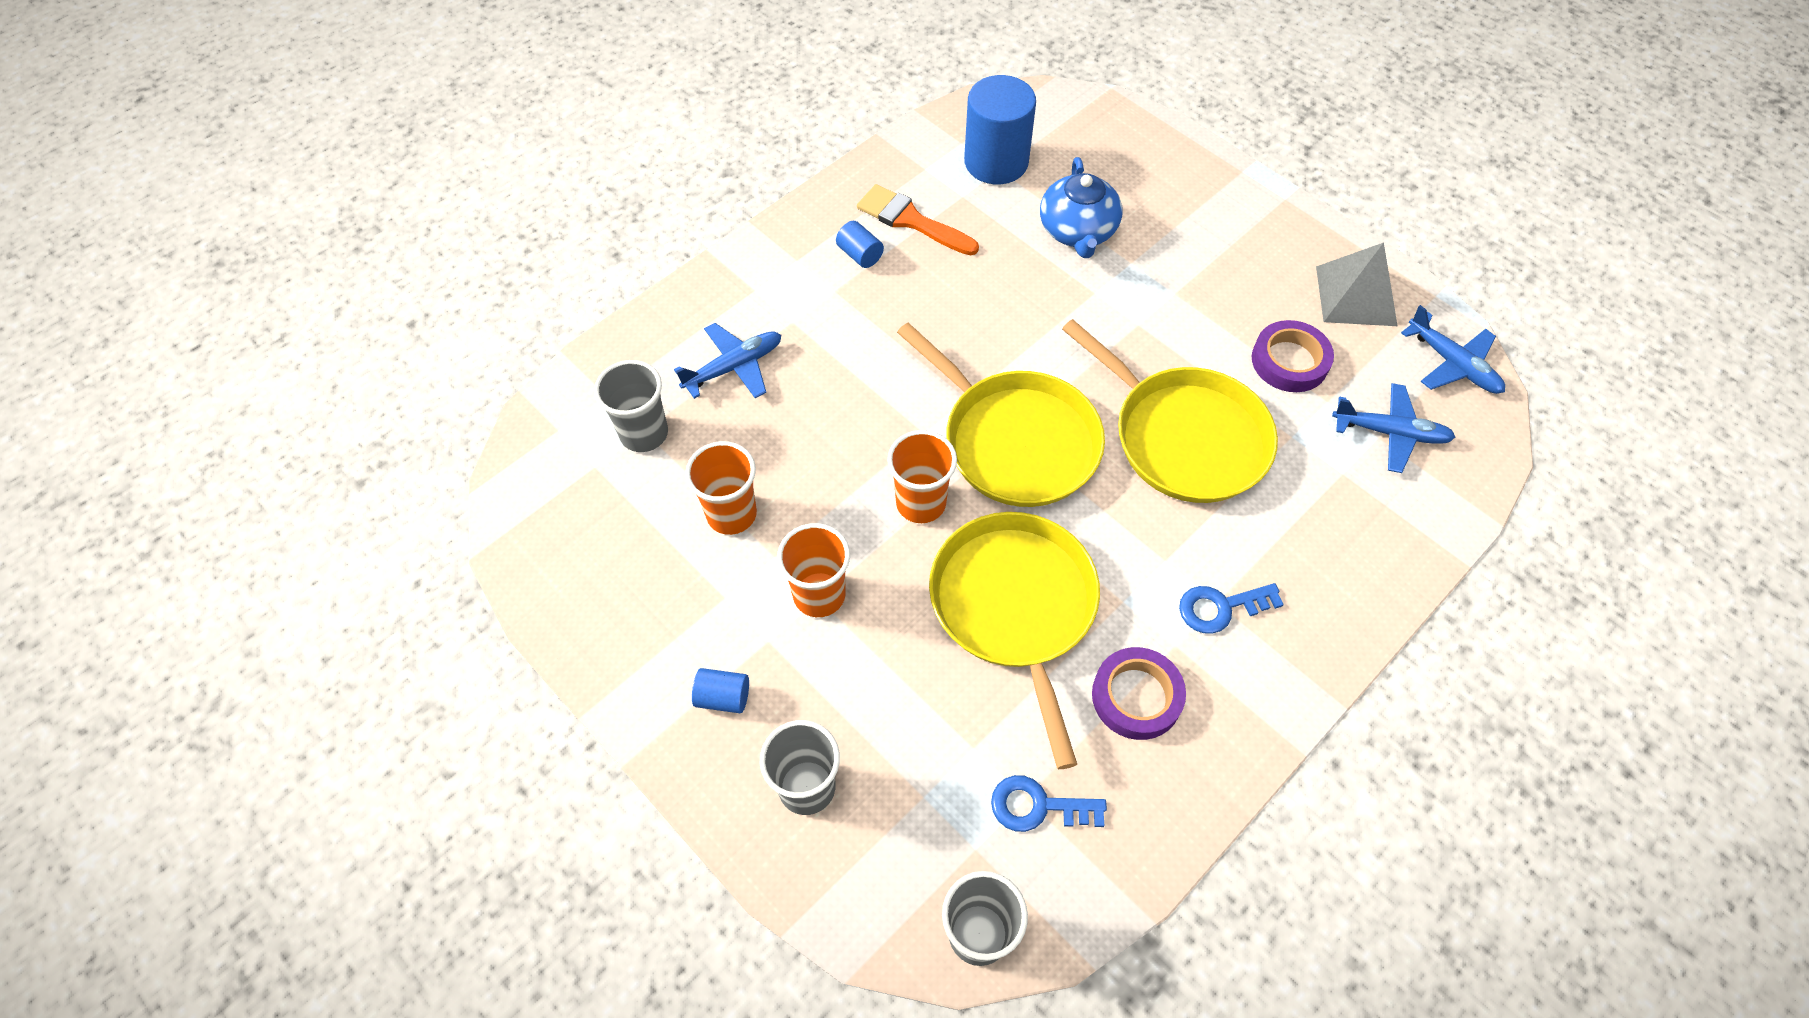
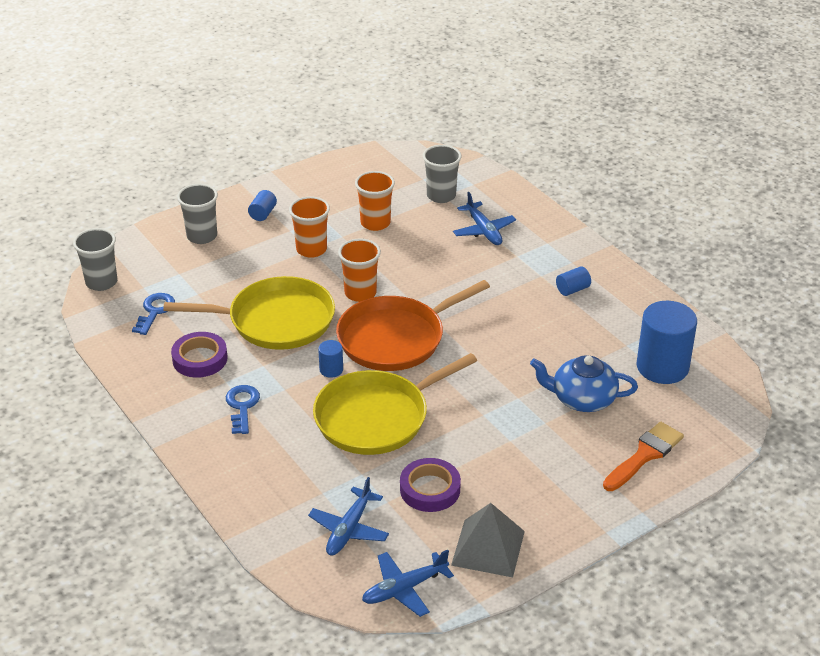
camera: 100 degrees right, 20 degrees down
orange brush [857,184,979,256] -> orange brush moved to [603,422,684,491]
yellow pan [897,323,1105,507] -> orange pan [336,280,490,371]
none -> blue cylinder [318,340,343,378]

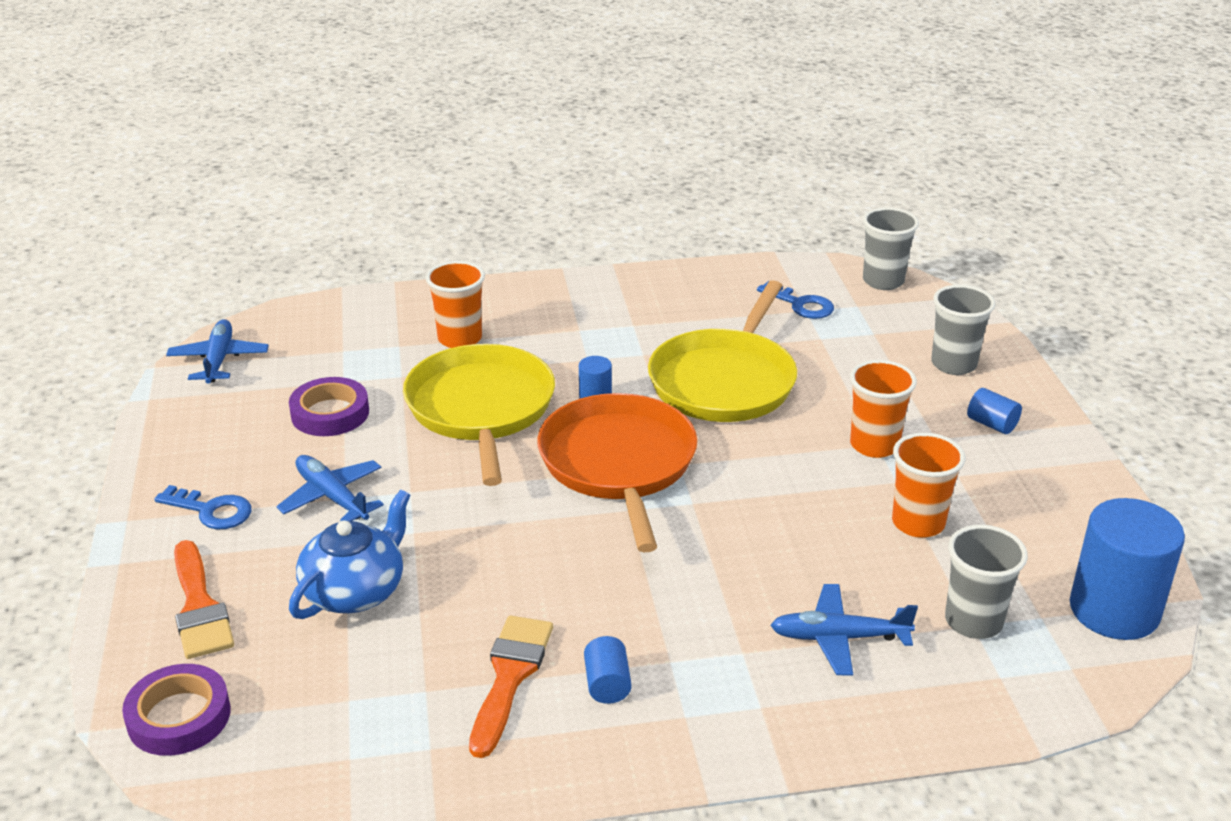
camera: 115 degrees right, 5 degrees down
purple tape [171,332,228,378] -> purple tape moved to [122,664,231,756]
blue key [226,385,260,434] -> blue key moved to [154,485,252,529]
blue plane [308,477,389,555] -> blue plane moved to [276,455,384,521]
orange cup [338,239,381,302] -> orange cup moved to [426,261,485,348]
grey pyramid [451,503,525,577] -> none
blue cylinder [636,301,697,384] -> blue cylinder moved to [1070,498,1185,640]
none -> orange brush [469,615,553,758]

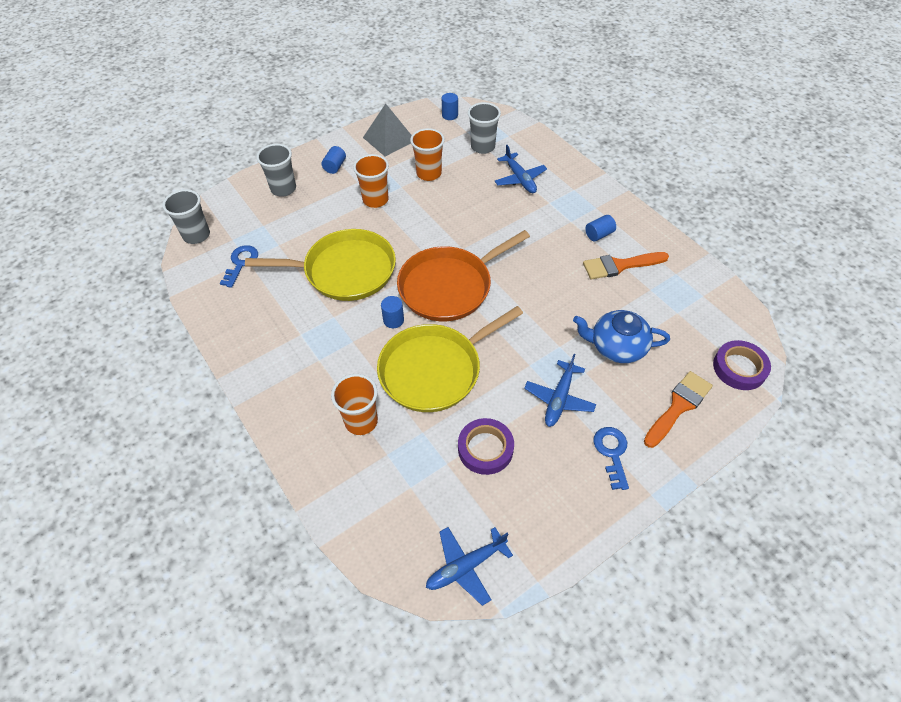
camera: 115 degrees left, 20 degrees up
blue cylinder [1070,498,1185,640] -> blue cylinder [442,93,458,120], size x0.45
none -> grey pyramid [363,103,412,156]

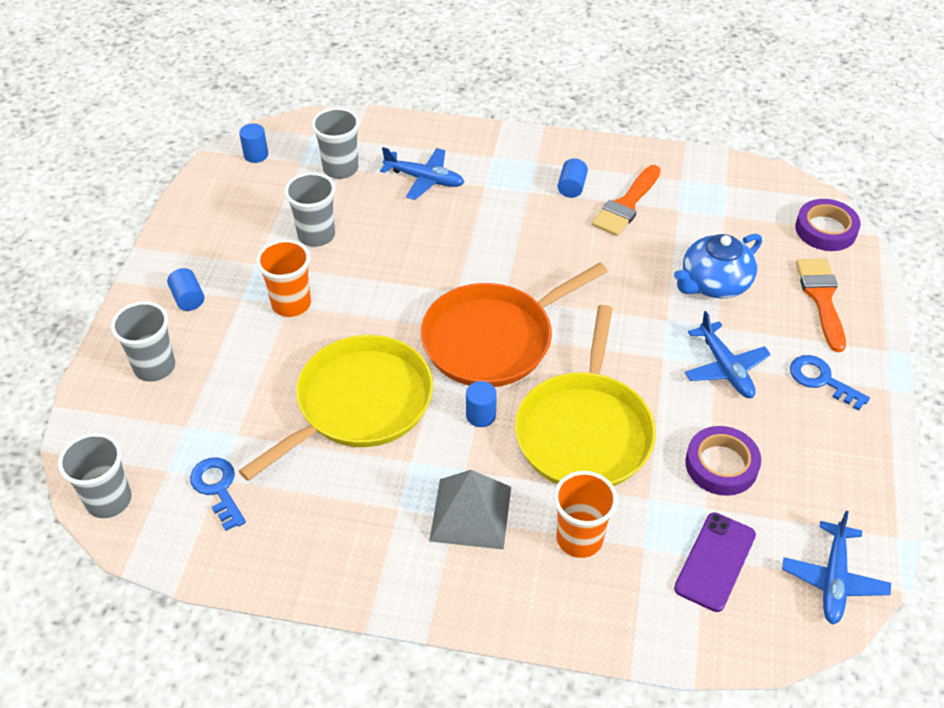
camera: 45 degrees left, 5 degrees down
grey pyramid [363,103,412,156] -> grey pyramid moved to [429,470,511,550]
orange pan [397,230,530,321] -> orange pan turned 45 degrees clockwise [420,263,608,387]
orange cup [410,128,445,181] -> grey cup [284,172,335,247]
none -> purple phone [674,513,756,612]

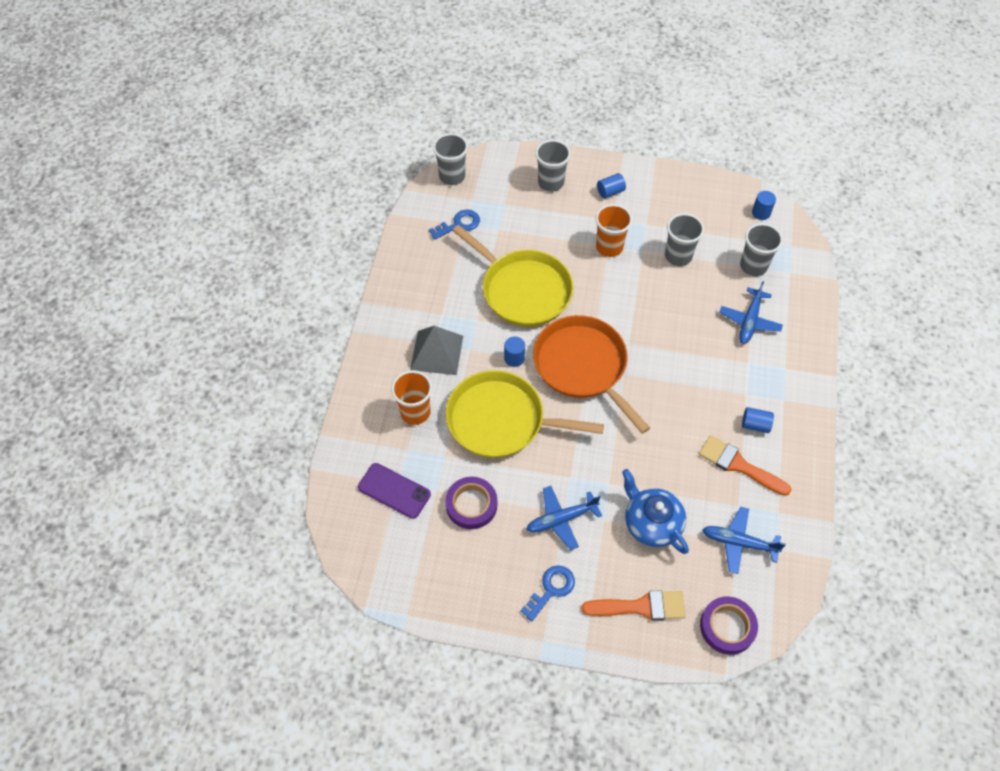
camera: 90 degrees right, 10 degrees up
blue plane [782,511,891,625] -> blue plane moved to [702,507,786,574]

